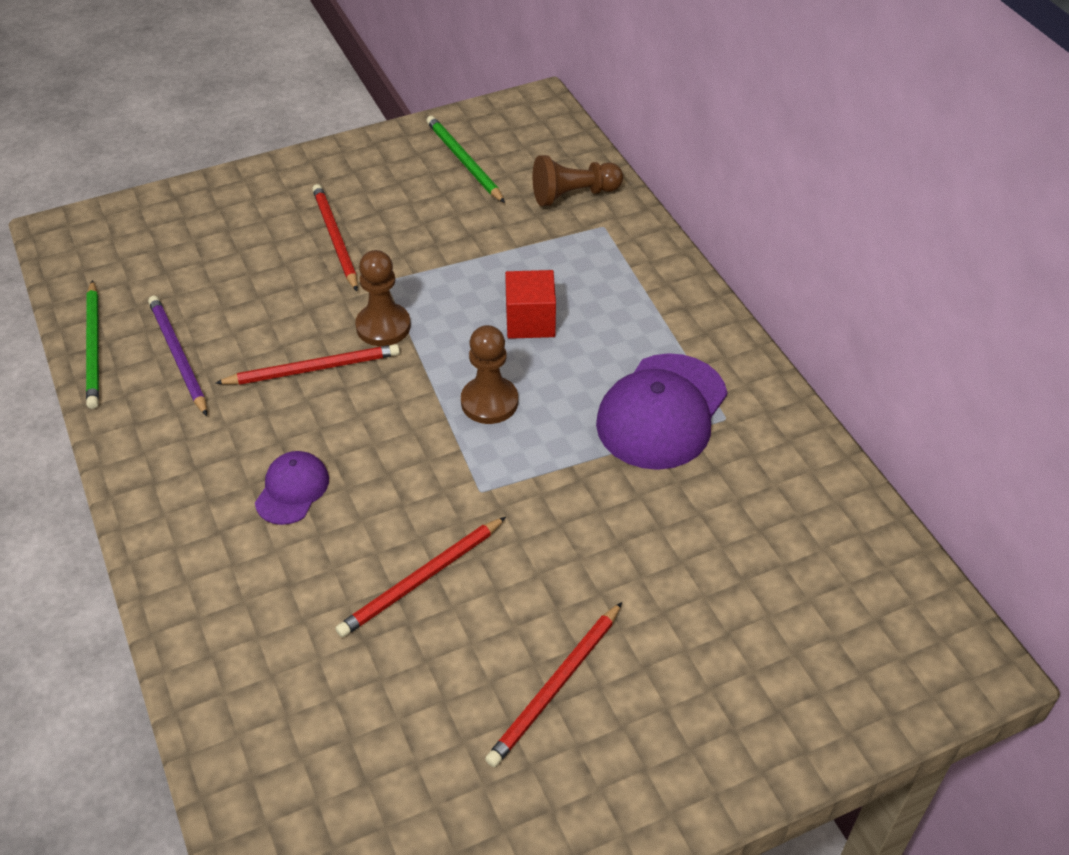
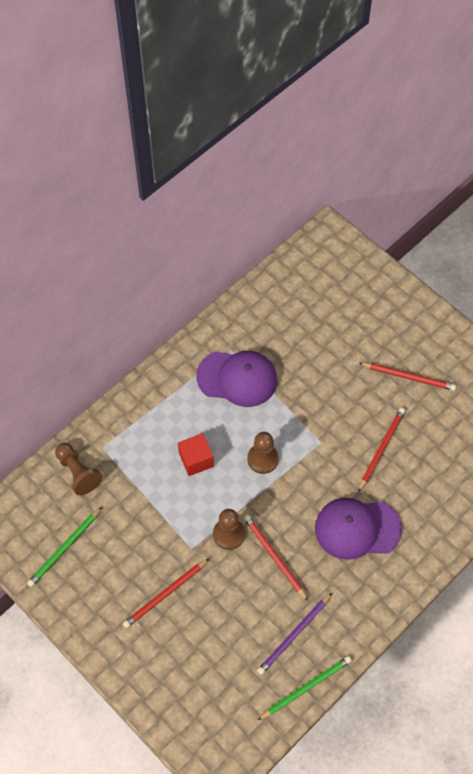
camera: 110 degrees left, 15 degrees up
purple cap [255,451,329,525] -> purple cap [315,498,402,560], size x1.88
red pencil [336,517,506,637] -> red pencil turned 90 degrees counterclockwise [358,408,405,492]

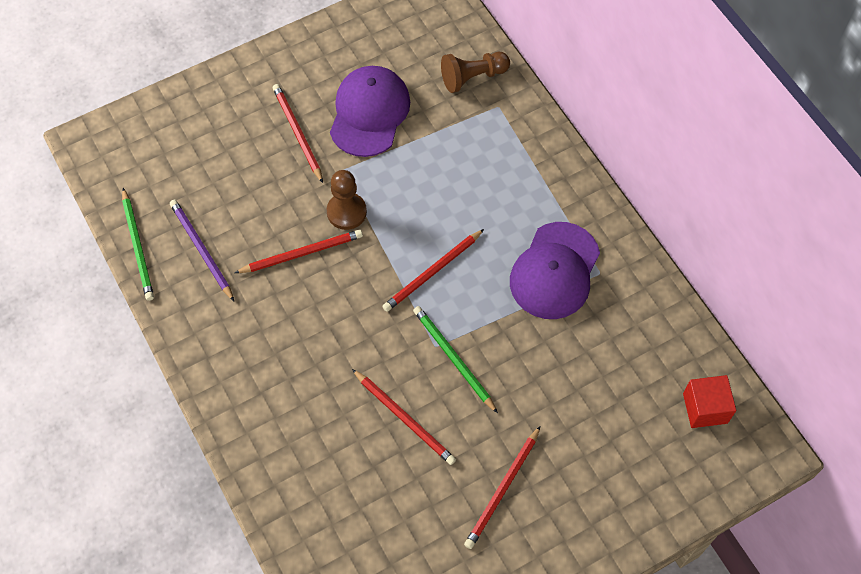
camera: 105 degrees right, 0 degrees up
green pencil [27,507,102,587] -> green pencil moved to [413,306,498,413]
red cube [178,433,214,476] -> red cube moved to [683,375,736,428]
brown pawn [247,432,279,474] -> red pencil [382,229,484,312]
purple cap [315,498,402,560] -> purple cap moved to [330,66,410,157]

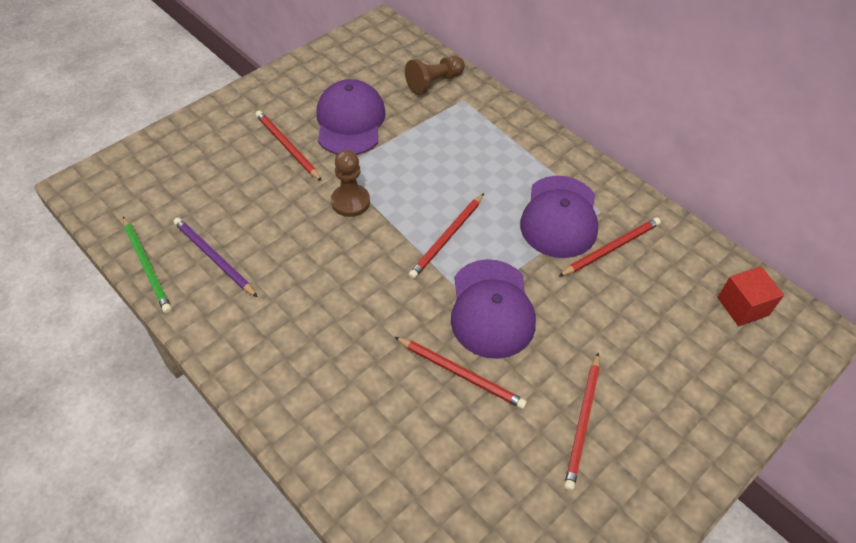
camera: 15 degrees left, 10 degrees down
red pencil [235,230,363,273] -> red pencil moved to [559,217,661,276]
green pencil [413,306,498,413] -> purple cap [451,259,536,359]

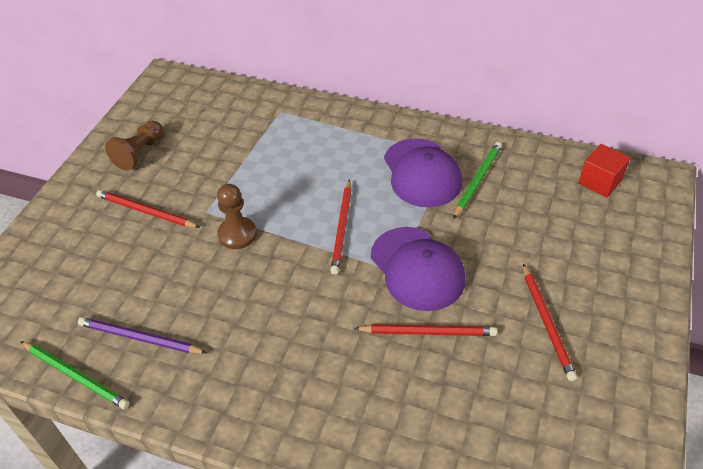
camera: 25 degrees left, 5 degrees down
purple cap [316,79,386,155] -> none
brown pawn [405,56,465,95] -> brown pawn moved to [105,121,163,171]
red pencil [559,217,661,276] -> green pencil [453,142,502,219]

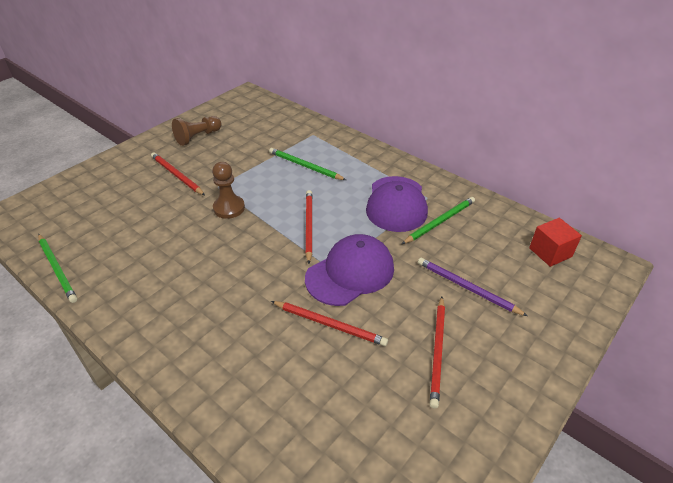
camera: 20 degrees right, 5 degrees down
purple pencil [78,317,207,354] -> purple pencil moved to [418,258,528,316]
red pencil [330,179,352,275] -> red pencil turned 150 degrees clockwise [305,190,313,264]
purple cap [371,227,465,311] -> purple cap turned 120 degrees counterclockwise [305,234,394,306]
none -> green pencil [269,148,346,180]

